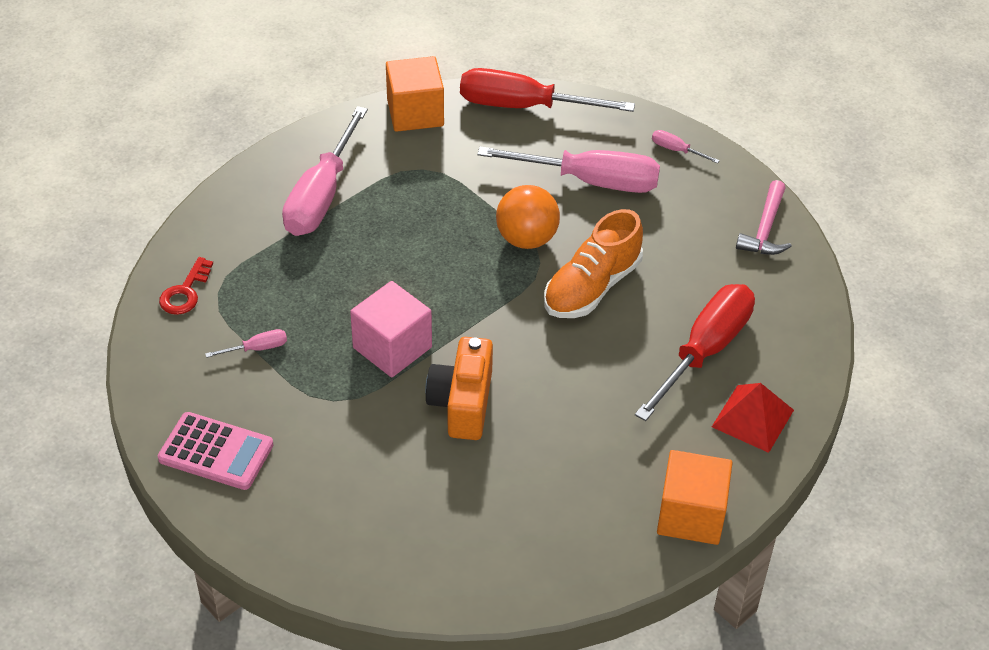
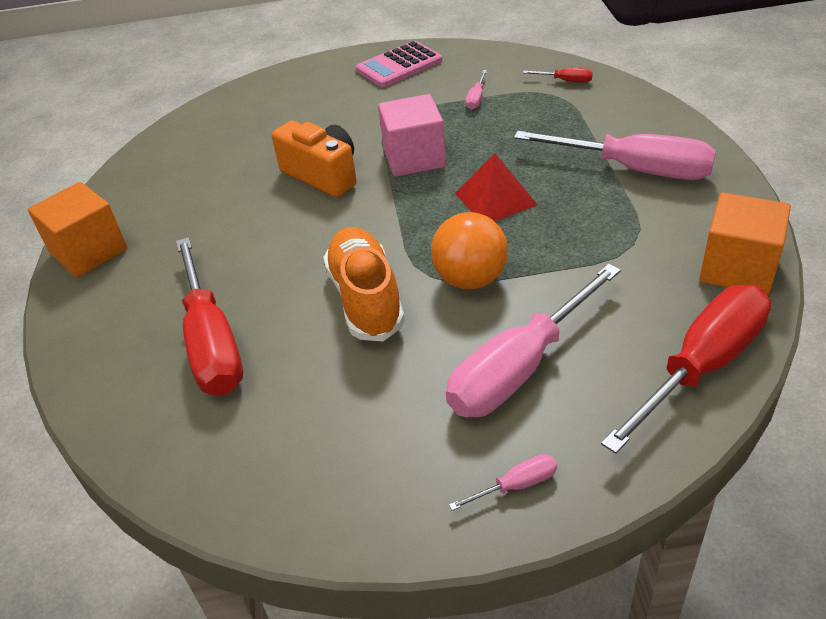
camera: 130 degrees right, 5 degrees down
red key [159,257,213,315] -> red screwdriver [523,68,593,83]
pink screwdriver [282,106,368,236] -> pink screwdriver turned 150 degrees clockwise [514,131,716,180]
red pyramid [712,383,794,453] -> red pyramid moved to [455,153,538,221]
pink hammer [736,180,792,255] -> none

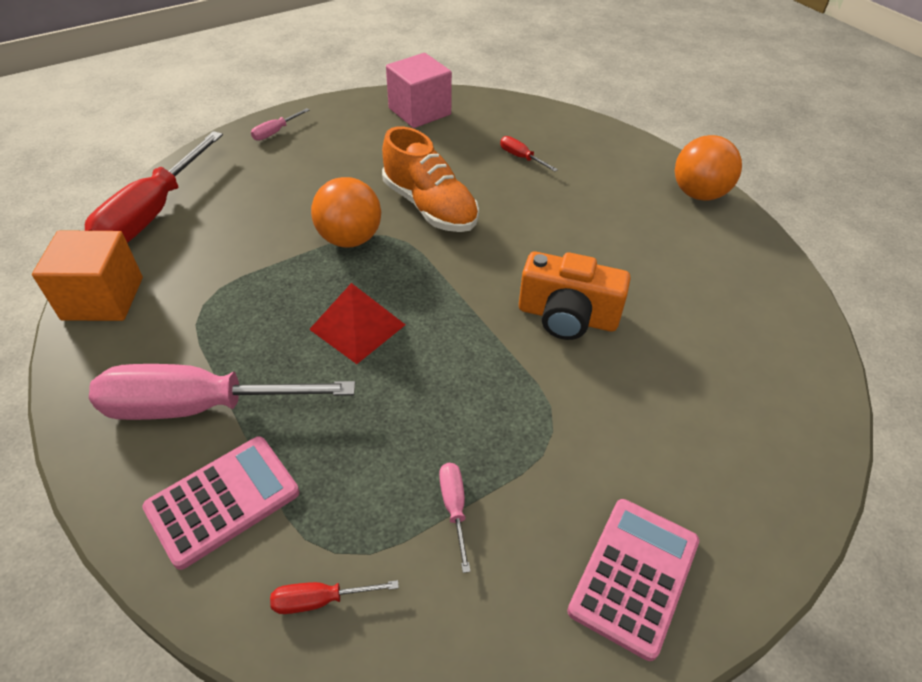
camera: 150 degrees right, 5 degrees up
orange cube [28,182,127,278] -> orange ball [675,135,742,201]
red screwdriver [176,237,243,396] -> red screwdriver [500,136,558,172], size x0.41
pink cube [378,94,446,177] -> pink cube moved to [386,53,452,128]
pink screwdriver [446,264,621,417] -> none
none -> pink calculator [142,436,299,570]

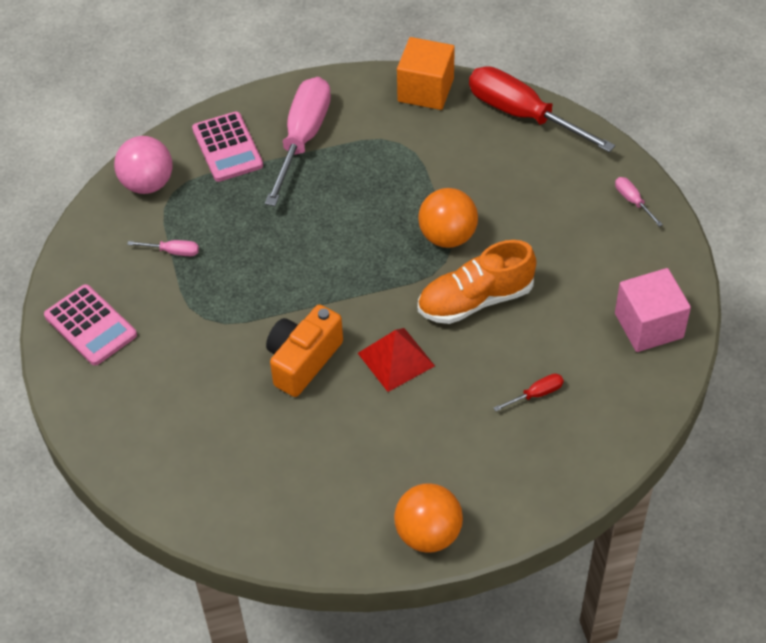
camera: 110 degrees right, 5 degrees up
red screwdriver [270,580,399,614] -> pink ball [114,136,173,194]
red pyramid [309,283,406,364] -> red pyramid moved to [358,328,435,392]

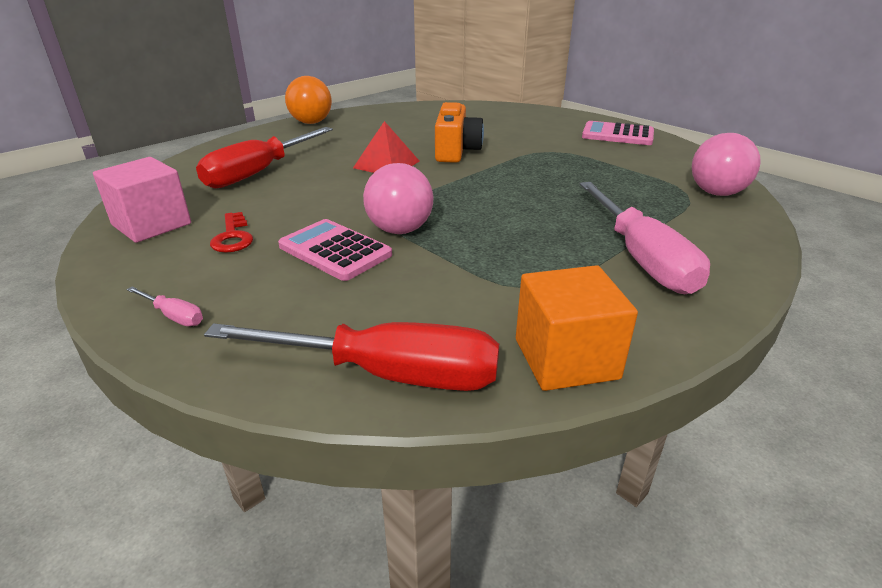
camera: 150 degrees right, 20 degrees down
pink screwdriver [127,240,199,256] -> none
pink calculator [192,112,263,182] -> pink calculator moved to [278,219,392,281]
orange ball [418,188,478,248] -> pink ball [363,163,434,234]
orange shoe [418,240,536,324] -> none
red screwdriver [494,373,564,411] -> red screwdriver [196,127,333,189], size x2.45
none -> red key [210,212,253,253]

